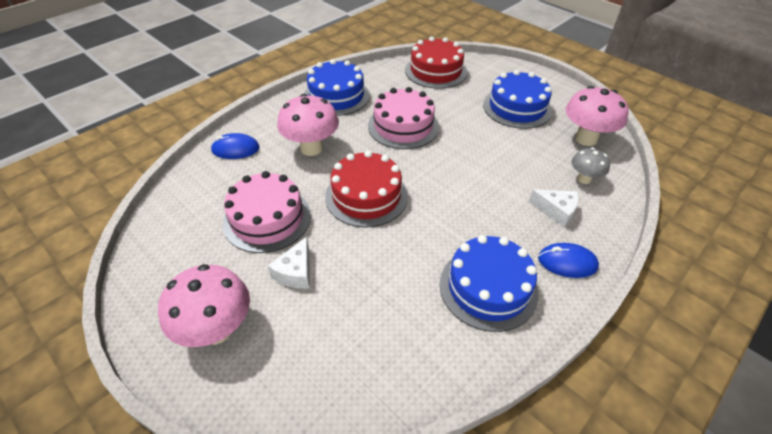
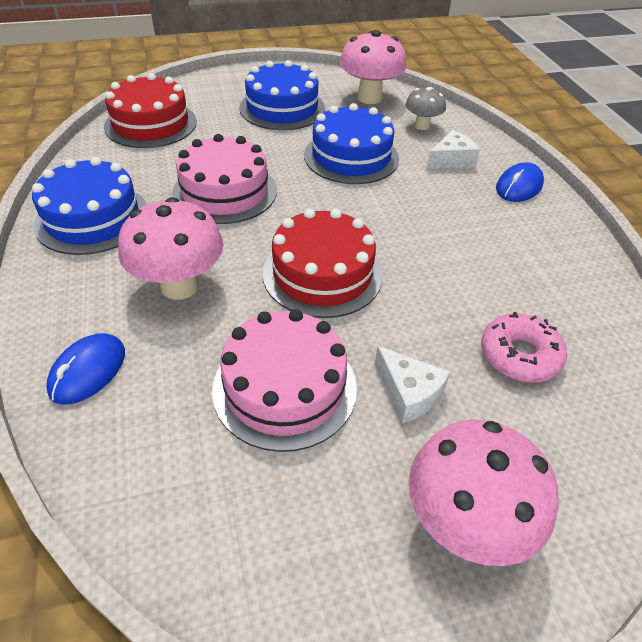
camera: 60 degrees left, 0 degrees up
blue cake [440,235,538,332] -> blue cake moved to [304,103,399,184]
none -> pink donut [481,312,567,382]

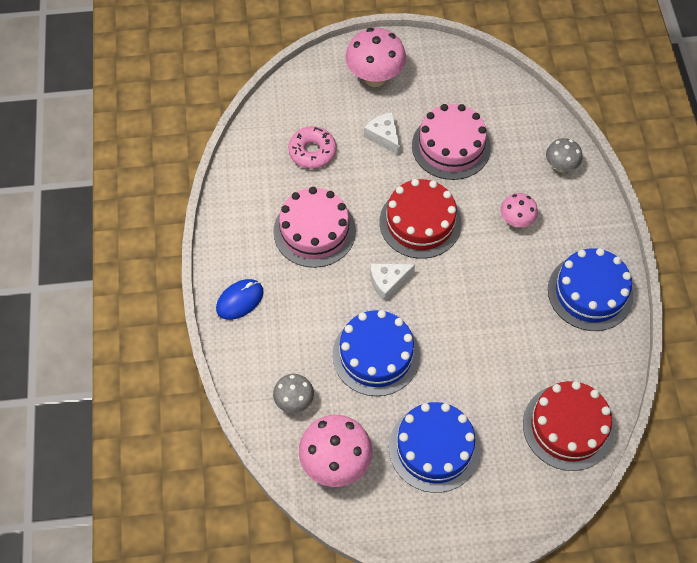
camera: 170 degrees left, 15 degrees up
blue mouse [46,333,125,405] -> grey mushroom [546,138,582,173]
pink mushroom [118,197,224,300] -> pink mushroom [500,193,538,227], size x0.58
pink cake [172,134,277,224] -> pink cake moved to [273,187,356,268]
white cheese [426,130,480,169] -> white cheese moved to [370,263,415,301]

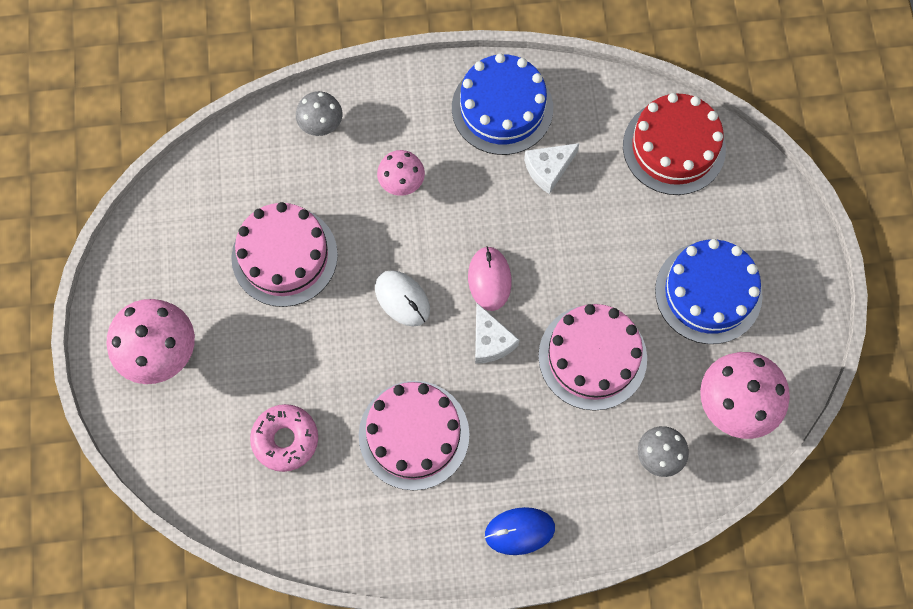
camera: 90 degrees left, 10 degrees up
blue mouse [216,279,264,320] -> blue mouse turned 60 degrees counterclockwise [485,507,555,555]
blue cake [332,310,420,396] -> pink cake [538,304,647,411]
white cheese [364,112,400,155] -> white cheese moved to [524,143,580,194]
red cake [380,179,462,259] -> white mouse [375,270,430,327]
none -> pink mouse [468,246,512,311]

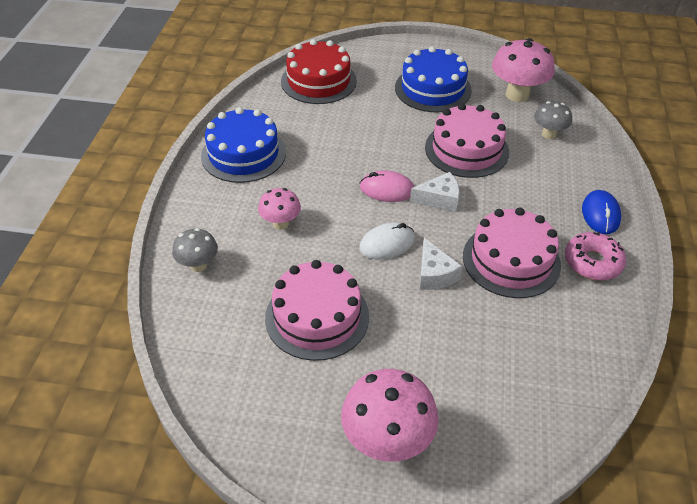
camera: 75 degrees left, 25 degrees down
pink donut [250,404,318,472] -> pink donut moved to [565,232,626,281]
white cheese [524,143,580,194] -> white cheese moved to [420,238,462,290]

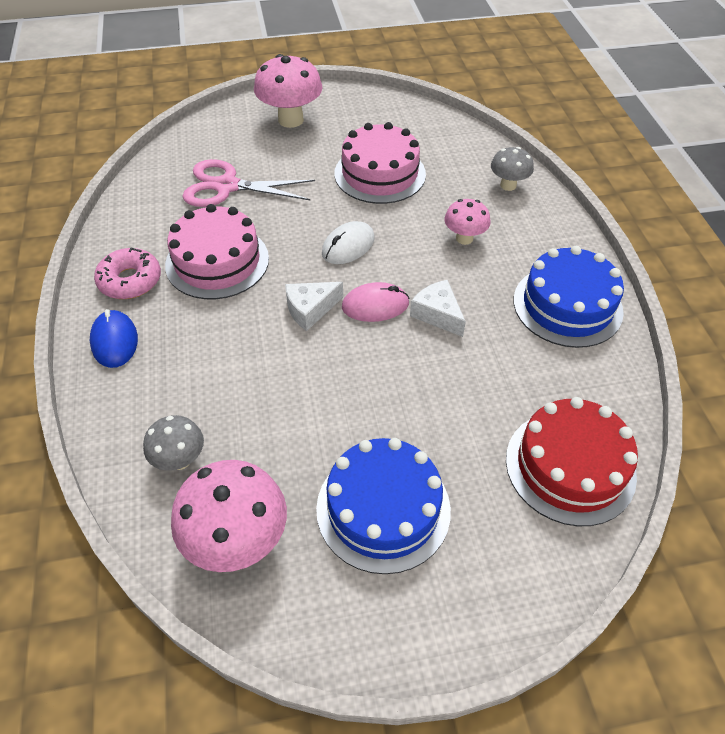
camera: 160 degrees right, 5 degrees up
white cheese [420,238,462,290] -> white cheese moved to [410,280,466,337]
pink cake [425,103,509,178] -> none
none -> pink scissors [182,159,315,207]

